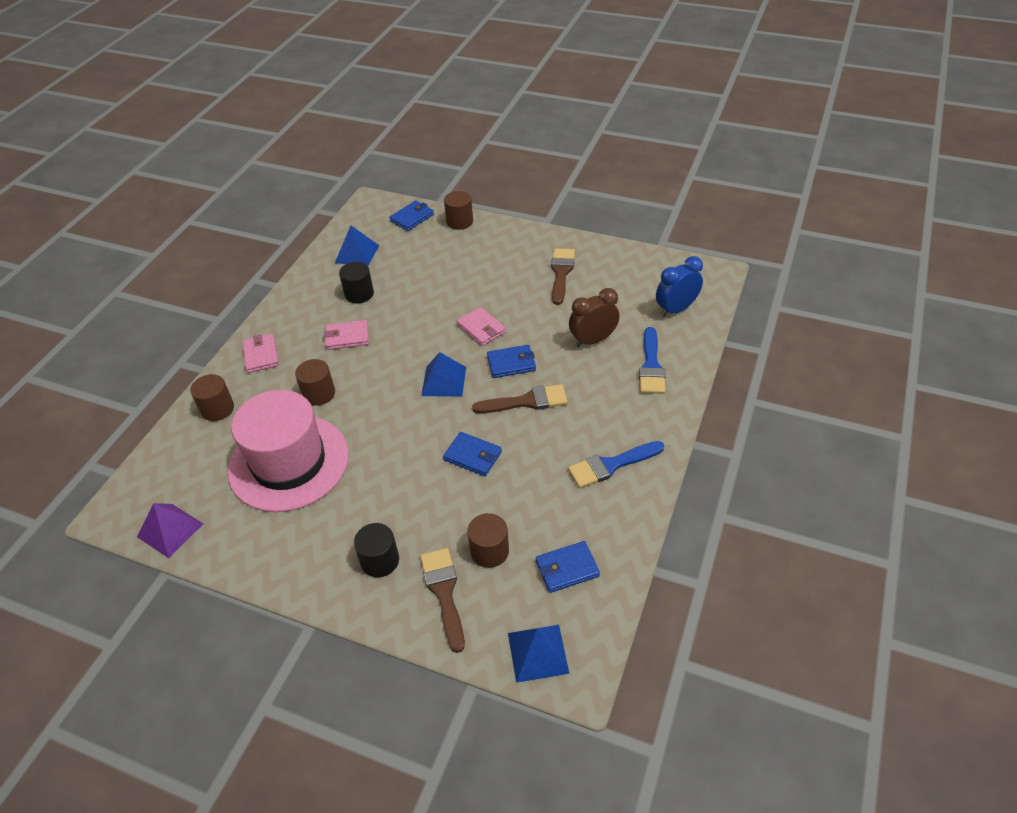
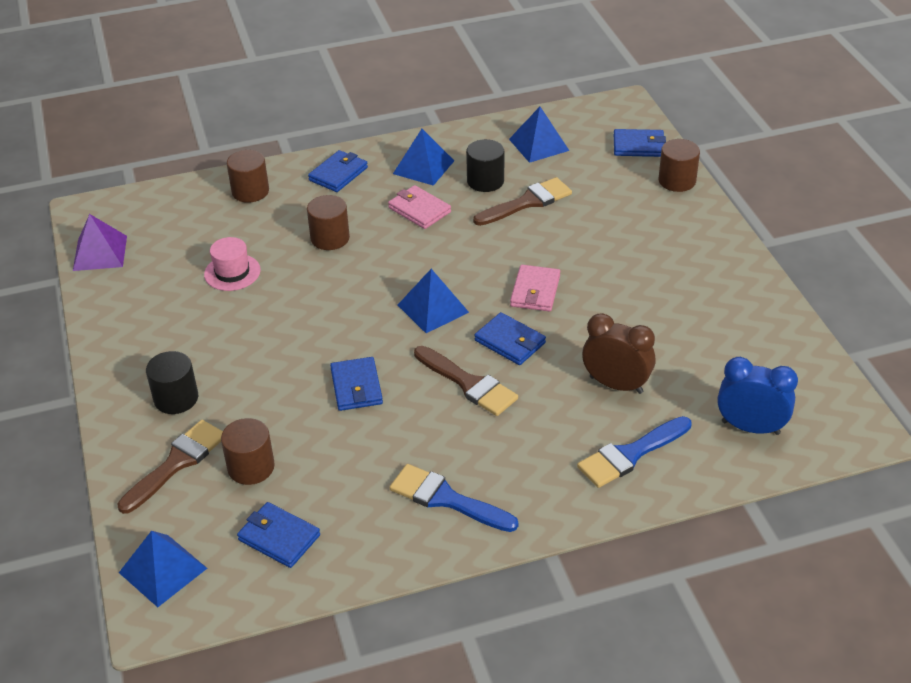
camera: 50 degrees right, 5 degrees down
pink hat [228,390,349,512] -> pink hat [204,237,261,291], size x0.41
pink wallet [242,334,279,373] -> blue wallet [308,150,368,192]
brown brush [551,248,575,305] -> brown brush moved to [473,177,572,226]
none -> blue pyramid [393,129,454,186]

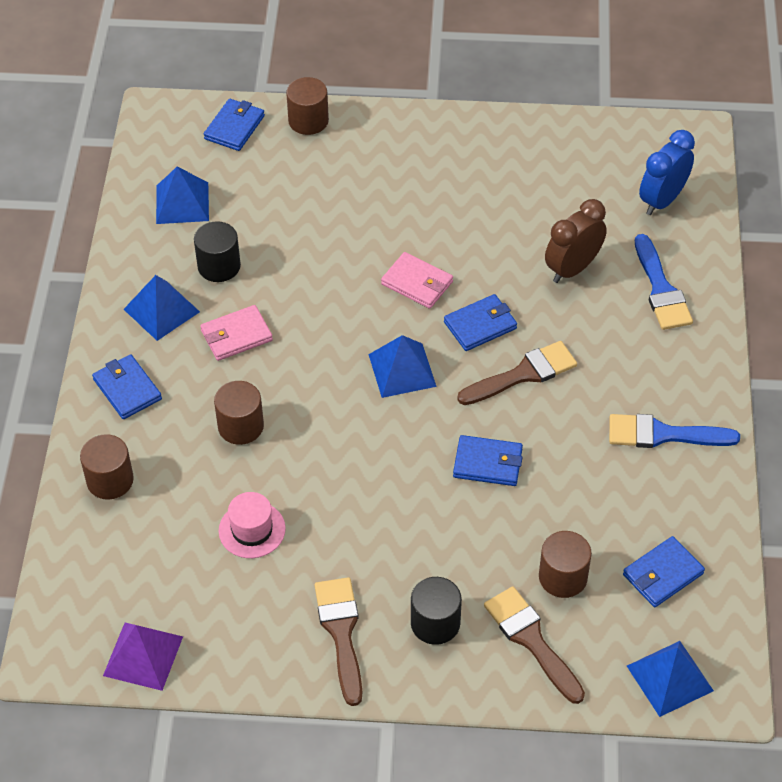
camera: 70 degrees left, 10 degrees up
blue brush [390,464,519,532] -> blue brush turned 45 degrees clockwise [609,414,740,448]
brown brush [473,177,572,226] -> brown brush moved to [315,577,362,706]

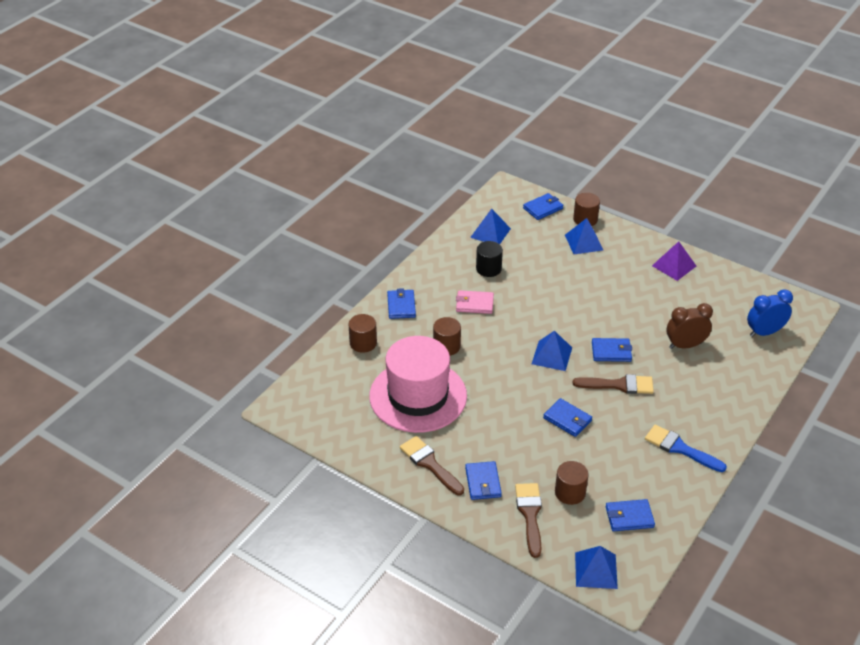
camera: 30 degrees right, 10 degrees down
purple pyramid [103,623,183,691] -> purple pyramid moved to [652,241,696,281]
blue pyramid [124,275,200,341] -> blue pyramid moved to [565,218,603,254]
pink hat [219,492,286,558] -> pink hat [369,336,467,433], size x2.44
brown brush [315,577,362,706] -> brown brush turned 60 degrees counterclockwise [400,436,464,495]
pink wallet [381,252,453,309] -> none
black cylinder [411,577,462,645] -> blue wallet [465,461,502,500]
blue brush [635,234,693,330] -> none

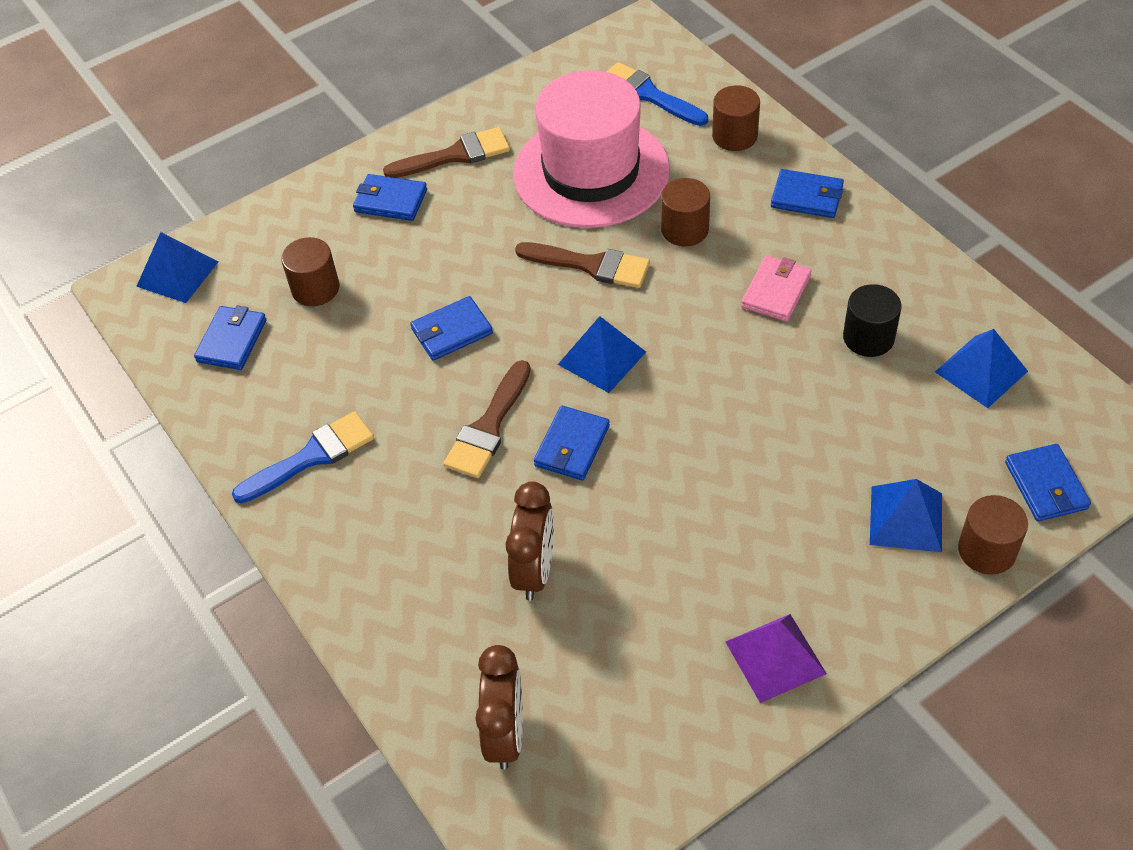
camera: 115 degrees right, 10 degrees up
brown brush [515,483,542,558] -> brown brush moved to [515,242,650,288]
blue clock [747,289,793,337] -> brown clock [475,645,523,769]
none -> blue brush [607,62,708,126]

